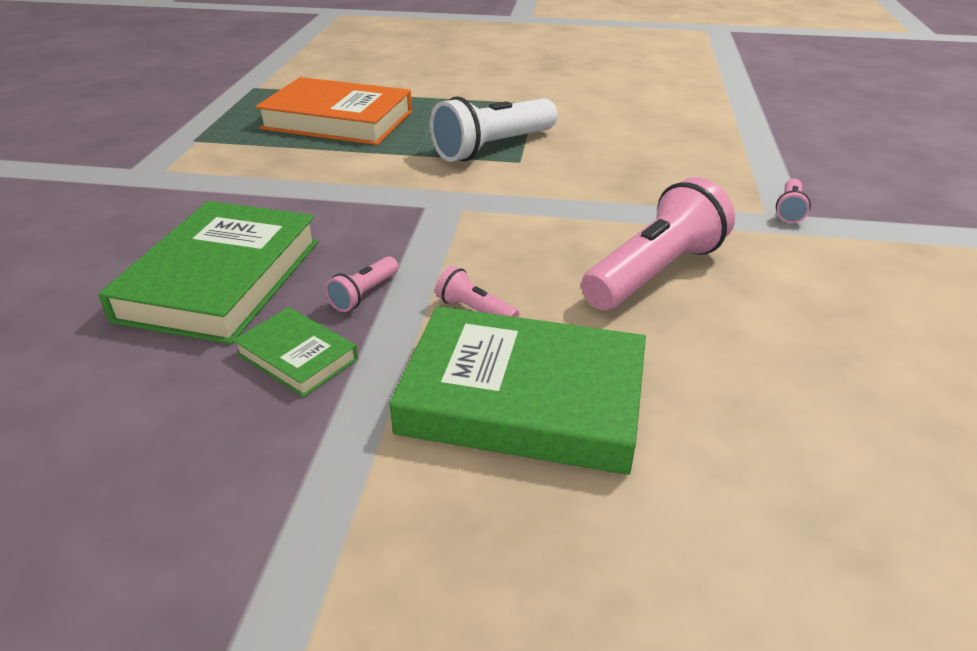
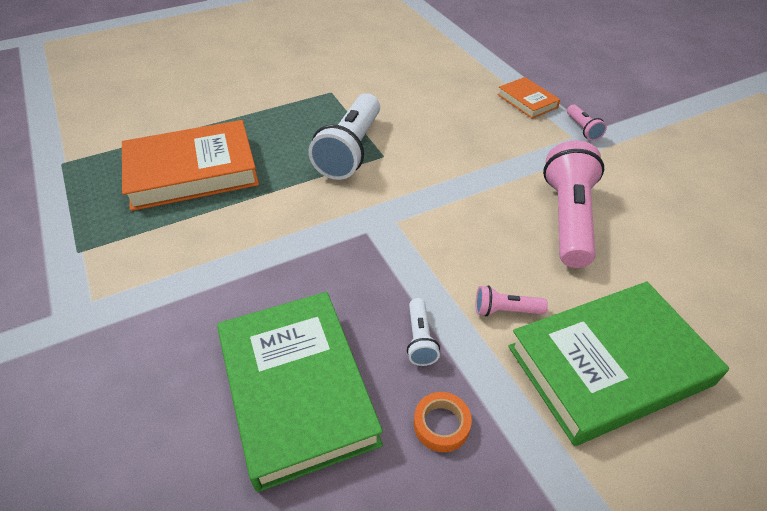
camera: 35 degrees left, 10 degrees up
green book [233,307,358,397] -> orange tape [414,392,472,452]
pink flashlight [325,256,398,312] -> white flashlight [407,298,440,366]
none -> orange book [498,77,560,119]

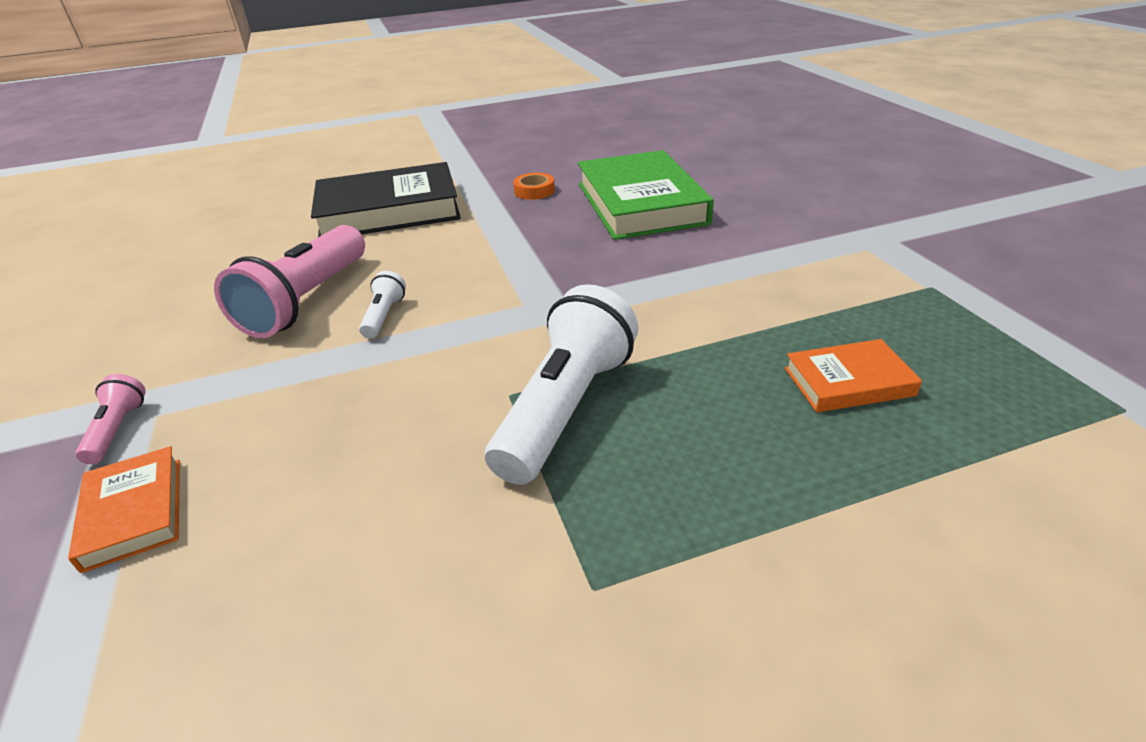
camera: 170 degrees left, 10 degrees down
orange book [122,120,259,211] -> orange book [785,339,922,412], size x0.49
white flashlight [407,298,440,366] -> white flashlight moved to [359,271,406,339]
pink flashlight [476,285,548,316] -> none
green book [508,282,729,446] -> black book [311,162,461,237]

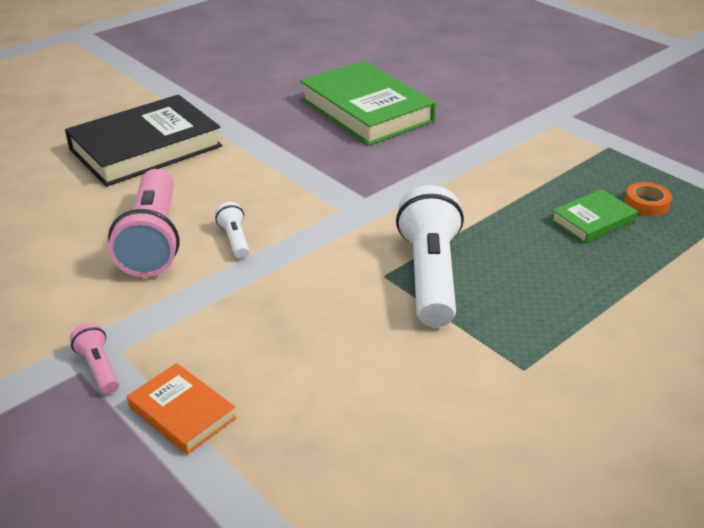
camera: 25 degrees left, 0 degrees up
orange tape [513,173,555,200] -> orange tape moved to [624,182,672,216]
orange book [785,339,922,412] -> green book [551,189,638,244]

